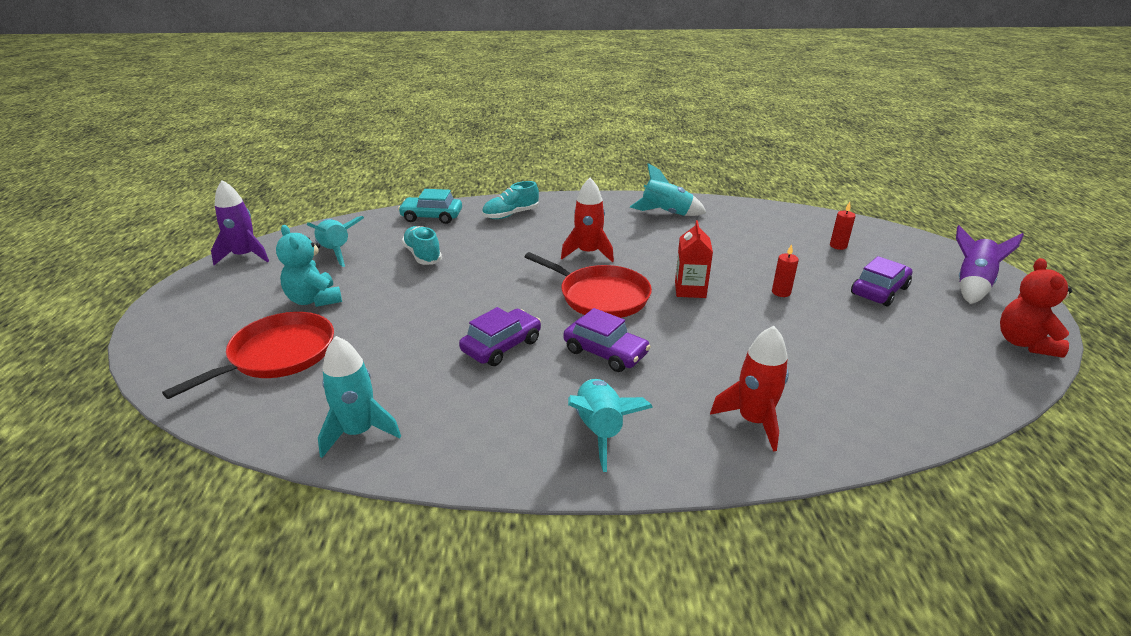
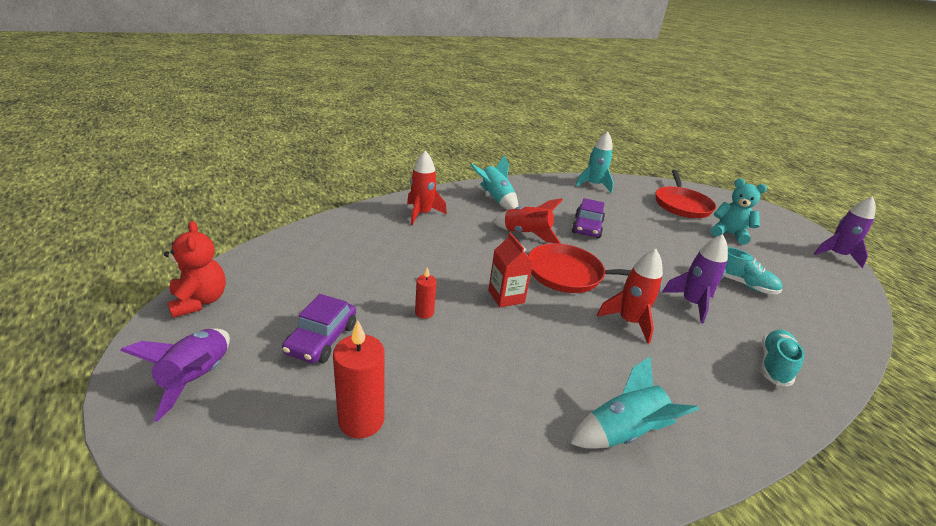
camera: 150 degrees right, 0 degrees up
turquoise rocket [307,216,364,267] -> none
turquoise car [398,189,462,224] -> none
purple car [563,308,651,372] -> red rocket [492,198,563,244]
red candle [830,202,855,250] -> red candle [333,320,385,439], size x1.82
none -> purple rocket [662,234,728,323]

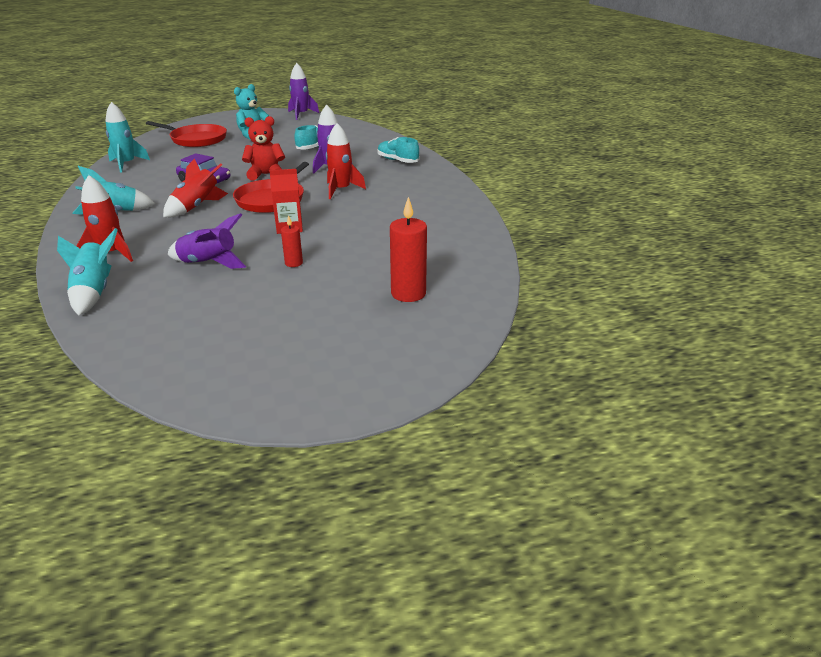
camera: 75 degrees left, 0 degrees up
purple rocket [120,329,230,422] -> purple rocket moved to [168,213,246,269]
red teddy bear [164,221,226,318] -> red teddy bear moved to [242,116,285,181]
purple car [282,294,356,363] -> none
turquoise rocket [570,356,699,449] -> turquoise rocket moved to [57,228,118,315]

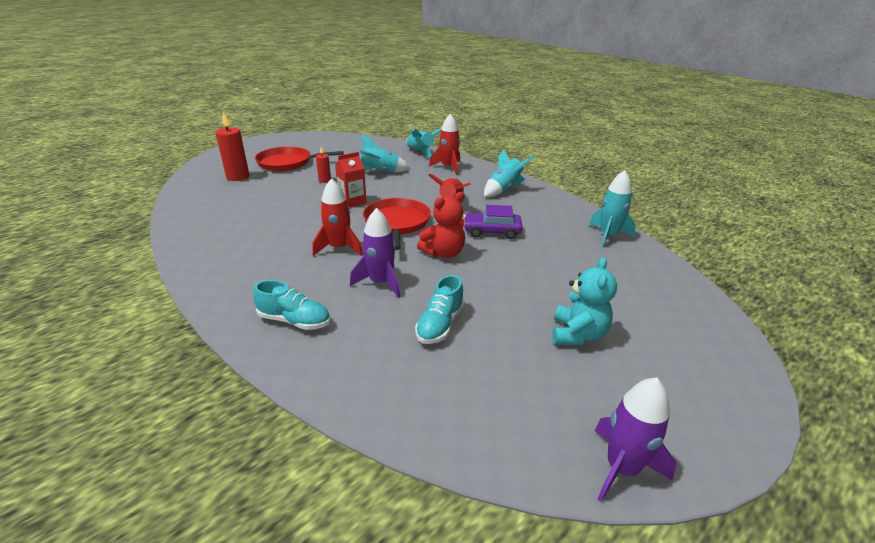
camera: 155 degrees right, 0 degrees up
red pan [146,121,227,147] -> red pan moved to [255,146,343,171]
purple rocket [168,213,246,269] -> turquoise rocket [359,134,410,173]

